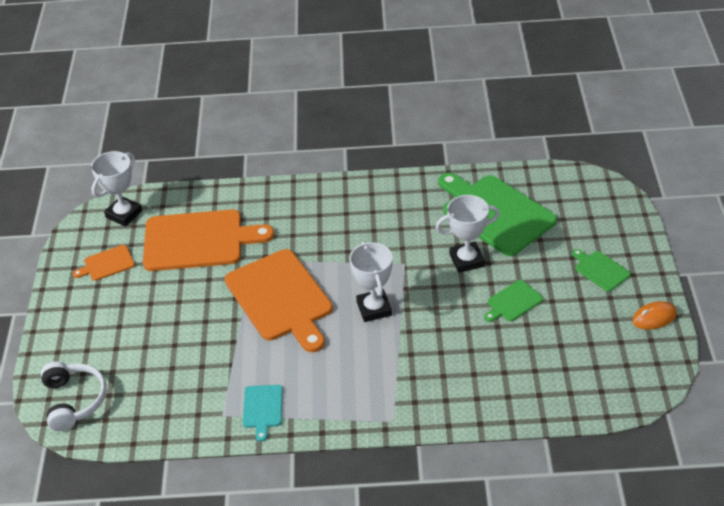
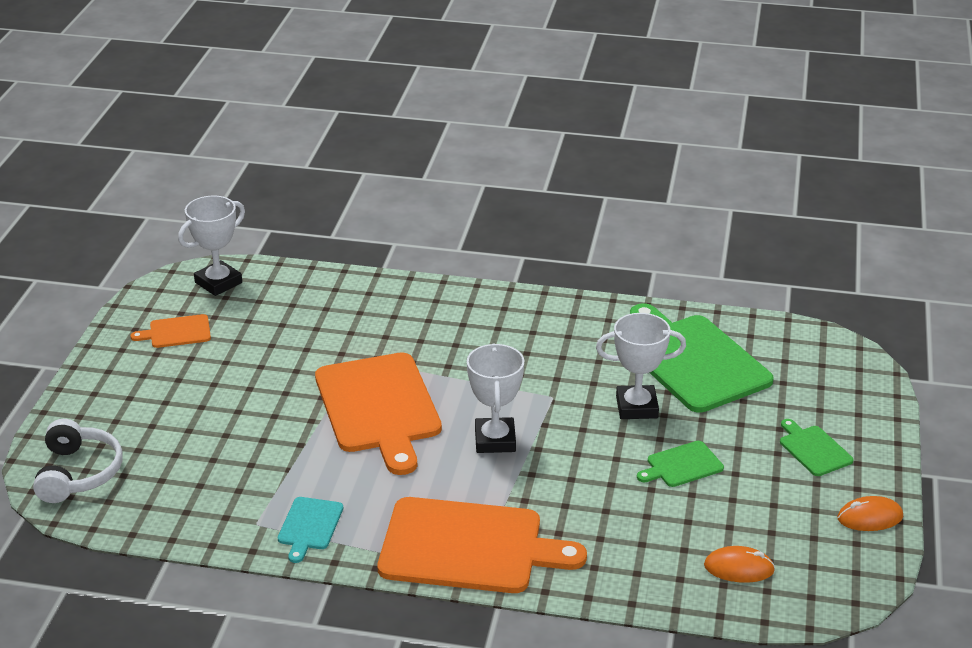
camera: 10 degrees right, 10 degrees down
orange cutting board [143,209,274,271] -> orange cutting board moved to [378,497,587,593]
none -> orange mouse [704,546,775,583]

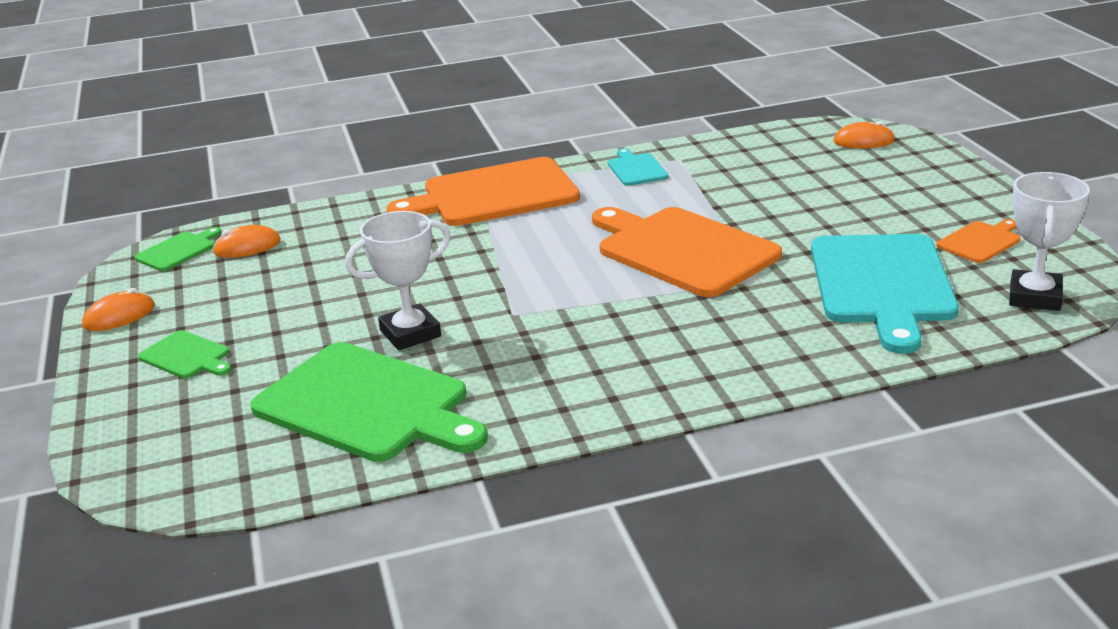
camera: 155 degrees right, 5 degrees down
white headphones [33,419,123,503] -> orange mouse [833,121,895,148]
white trophy [467,343,524,453] -> none
green cutting board [637,441,724,487] -> green cutting board moved to [134,227,222,271]
none -> turquoise cutting board [811,234,959,354]

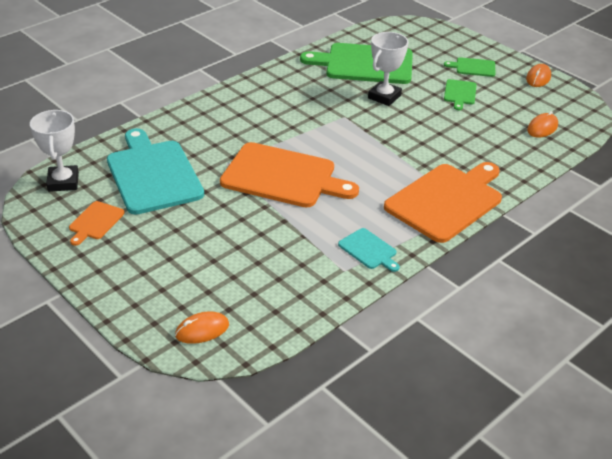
camera: 150 degrees right, 10 degrees up
green cutting board [134,227,222,271] -> green cutting board moved to [444,79,477,110]

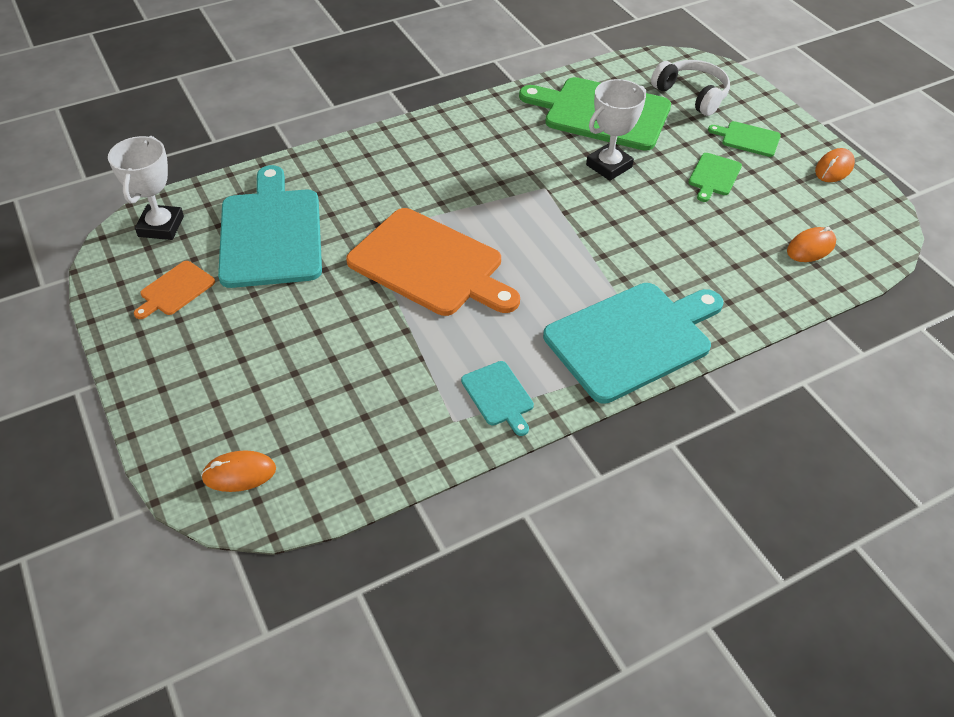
camera: 15 degrees right, 10 degrees up
orange cutting board [384,162,502,243] -> turquoise cutting board [543,283,724,404]
none -> white headphones [651,60,730,116]

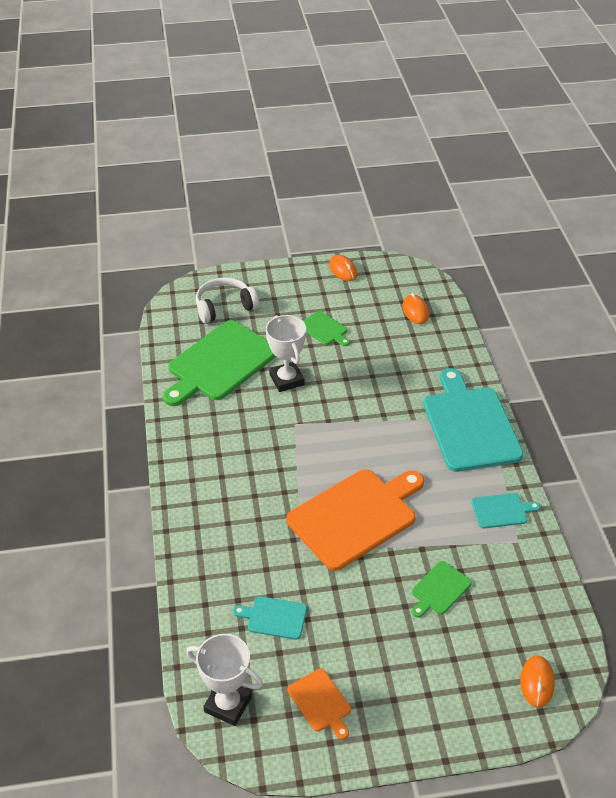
camera: 70 degrees left, 5 degrees down
turquoise cutting board [218,165,322,288] -> turquoise cutting board [233,596,307,640], size x0.46
green cutting board [708,121,781,157] -> green cutting board moved to [412,561,472,618]

